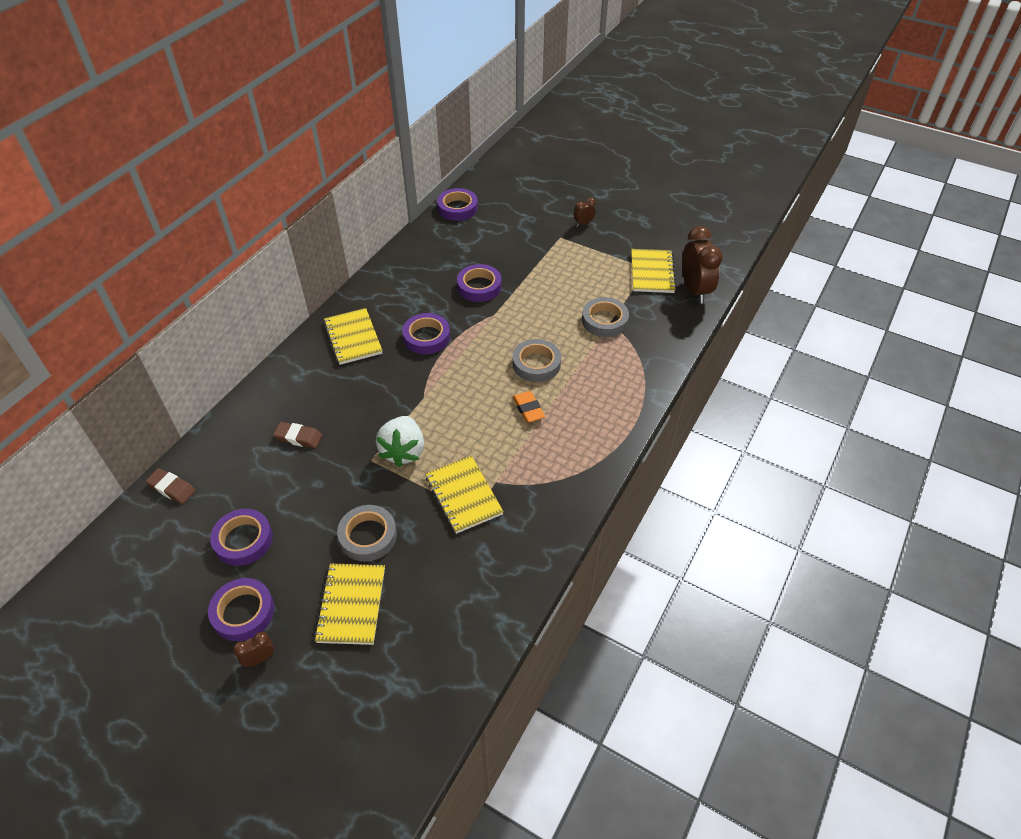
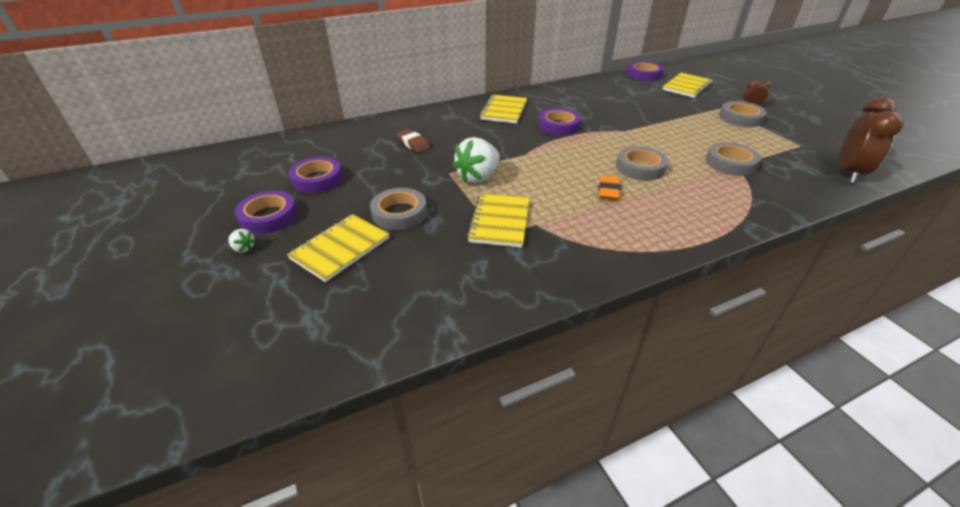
camera: 35 degrees right, 10 degrees down
brown eraser [145,468,195,504] -> none
brown clock [233,632,274,667] -> white strawberry [228,229,256,253]
purple tape [457,264,502,302] -> none
yellow notebook [631,249,676,293] -> yellow notebook moved to [662,72,713,98]
none -> grey tape [719,101,766,127]

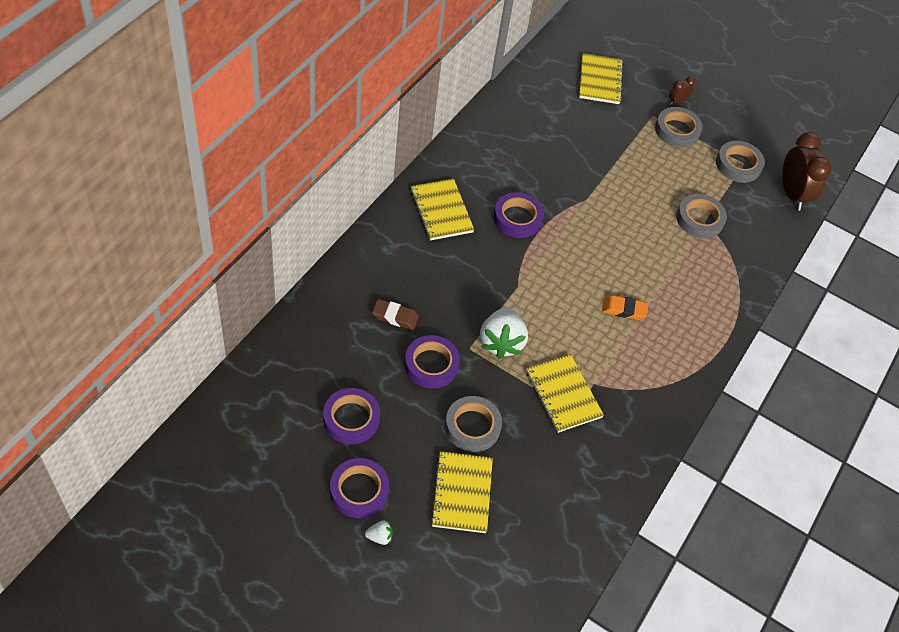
camera: 40 degrees left, 15 degrees up
orange eraser [599,175,621,200] -> orange eraser turned 60 degrees counterclockwise [602,295,648,320]
grey tape [616,146,668,181] -> grey tape moved to [716,141,765,183]
purple tape [627,61,663,81] -> purple tape moved to [405,335,460,388]

